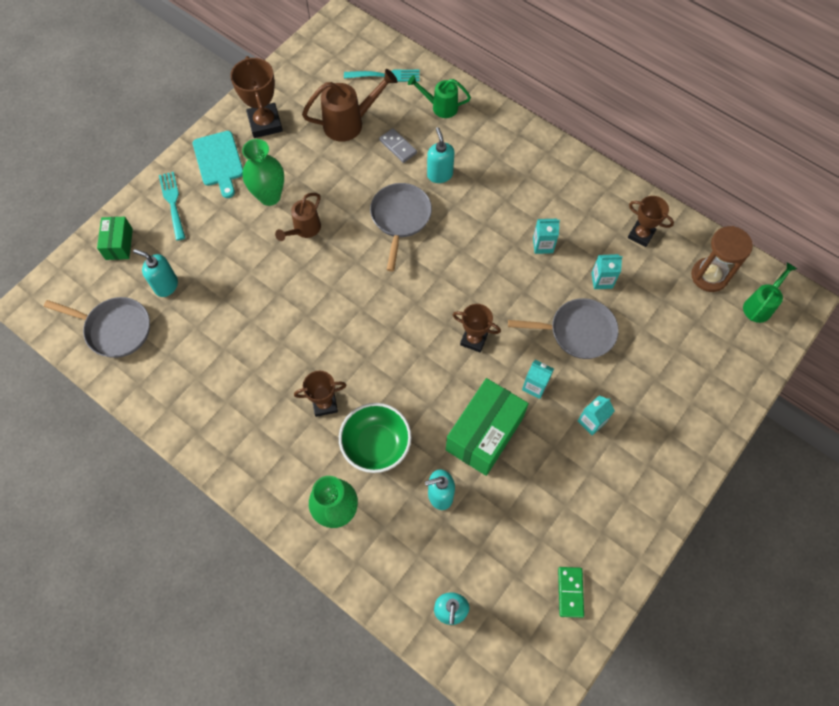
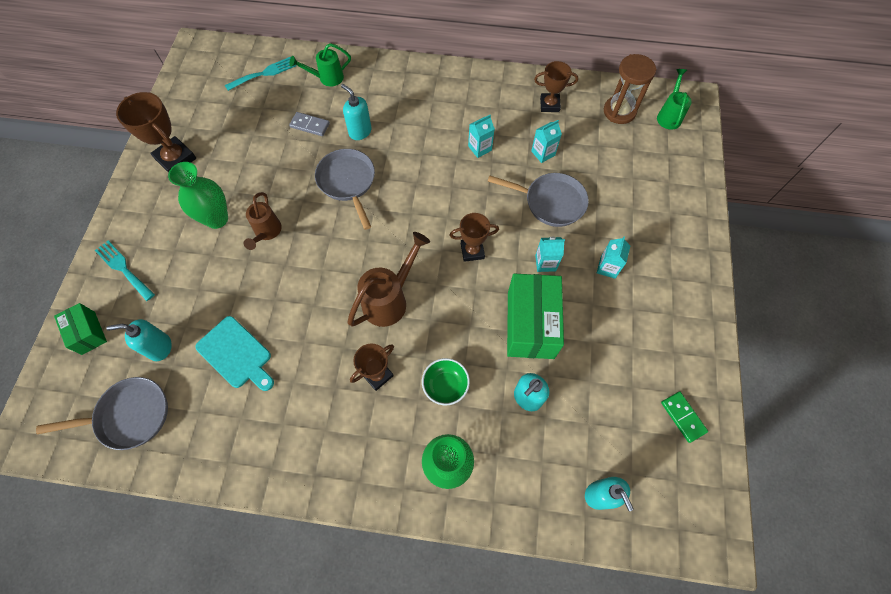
camera: 30 degrees left, 0 degrees up
turquoise cutting board [193,131,243,198] -> turquoise cutting board moved to [195,316,274,391]
brown watering can [302,69,398,142] -> brown watering can moved to [347,232,430,327]
green bowl [339,403,411,473] -> green bowl [422,358,470,405], size x0.65
grey pan [508,298,619,359] -> grey pan turned 45 degrees clockwise [488,173,589,227]

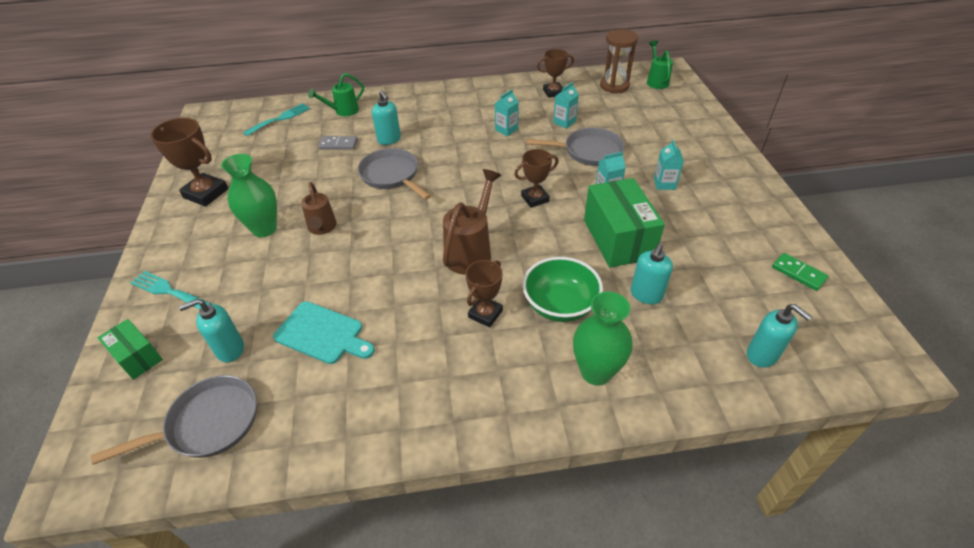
camera: 15 degrees left, 20 degrees down
turquoise soap dispenser [341,84,372,140] -> turquoise soap dispenser turned 150 degrees counterclockwise [372,90,401,145]
green bowl [422,358,470,405] -> green bowl [522,257,603,322], size x1.53

